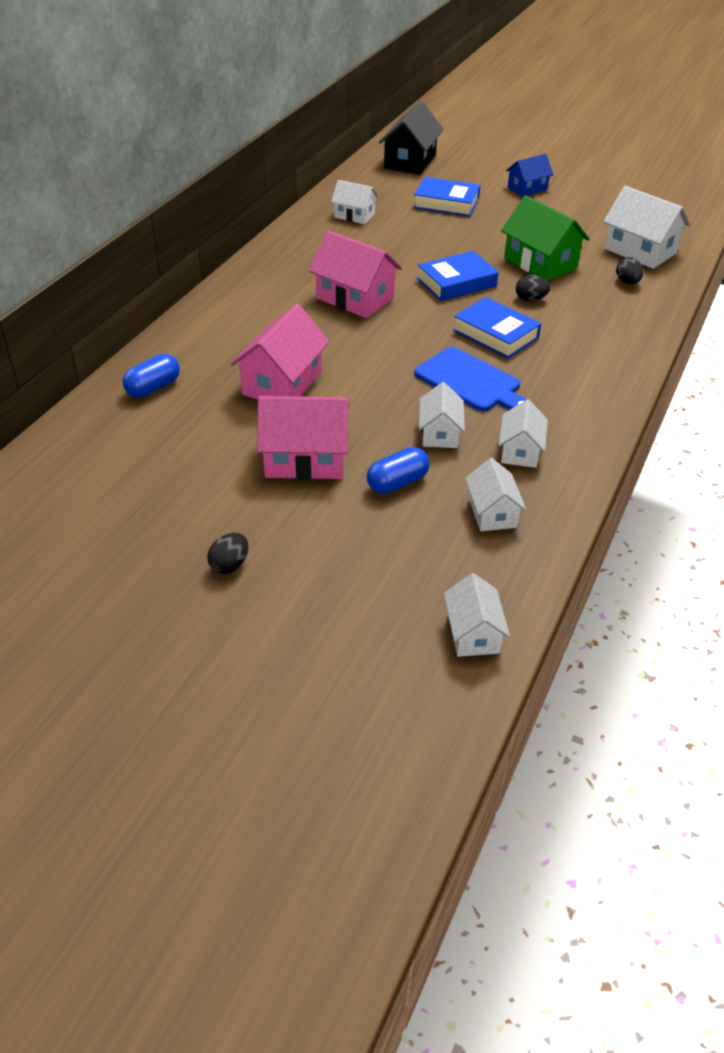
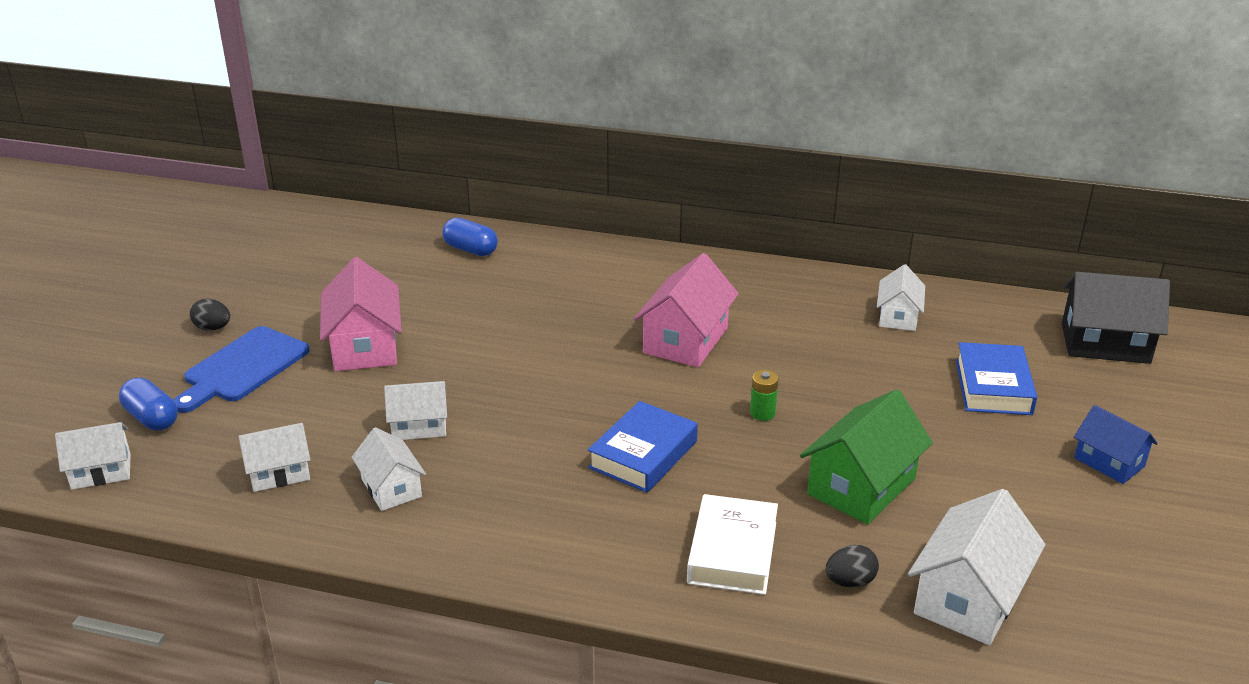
camera: 80 degrees right, 10 degrees down
pink house [230,304,330,399] -> none
blue capsule [367,447,430,494] -> blue capsule moved to [119,378,178,431]
blue cutting board [414,347,527,411] -> blue cutting board moved to [173,326,310,413]
blue book [417,251,499,301] -> green battery [750,370,779,421]
white house [499,399,548,468] -> white house turned 60 degrees clockwise [352,427,426,511]
black egg [516,275,551,301] -> none
none -> white book [687,494,778,595]

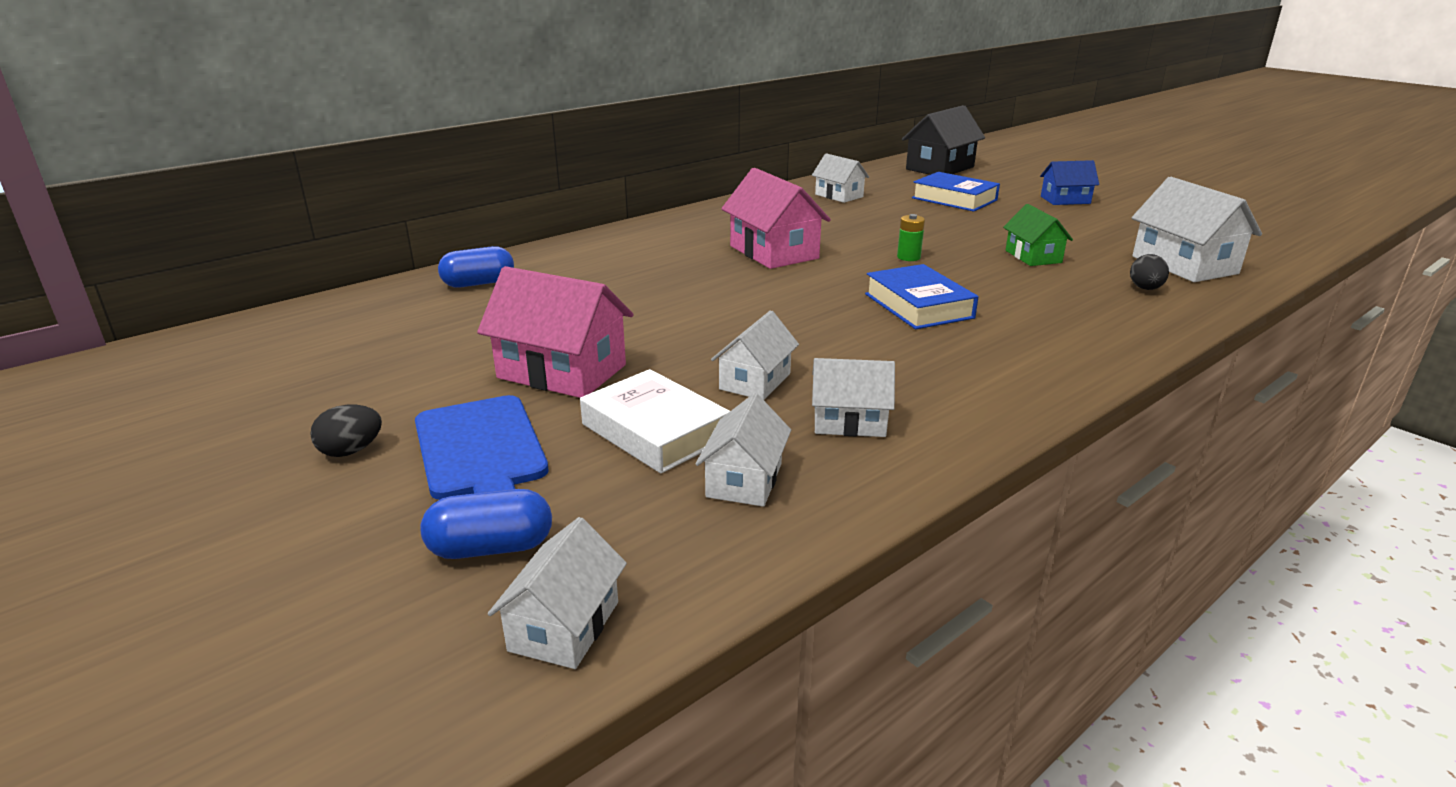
camera: 55 degrees left, 5 degrees down
white book [687,494,778,595] -> white book moved to [580,369,730,473]
green house [800,389,933,524] -> green house [1003,204,1073,266], size x0.61

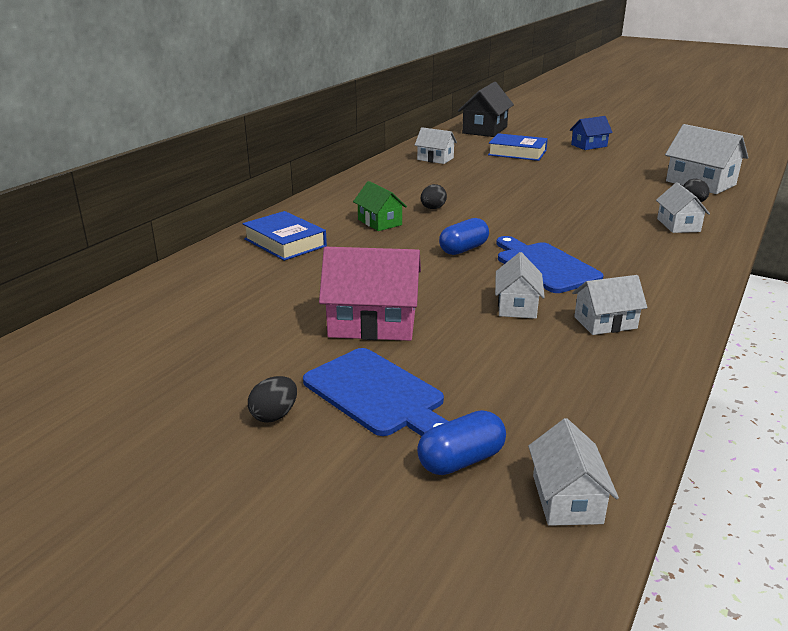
camera: 20 degrees left, 0 degrees up
blue capsule [438,246,514,288] -> blue capsule moved to [439,218,489,255]
white book [580,369,730,473] -> none
white house [695,393,791,507] -> white house moved to [656,182,710,233]
pink house [721,168,831,269] -> black egg [421,184,447,209]
blue book [865,264,978,329] -> blue book moved to [243,211,327,261]
green battery [897,214,925,261] -> none
green house [1003,204,1073,266] -> green house moved to [353,181,407,231]
none -> blue cutting board [496,236,604,293]

